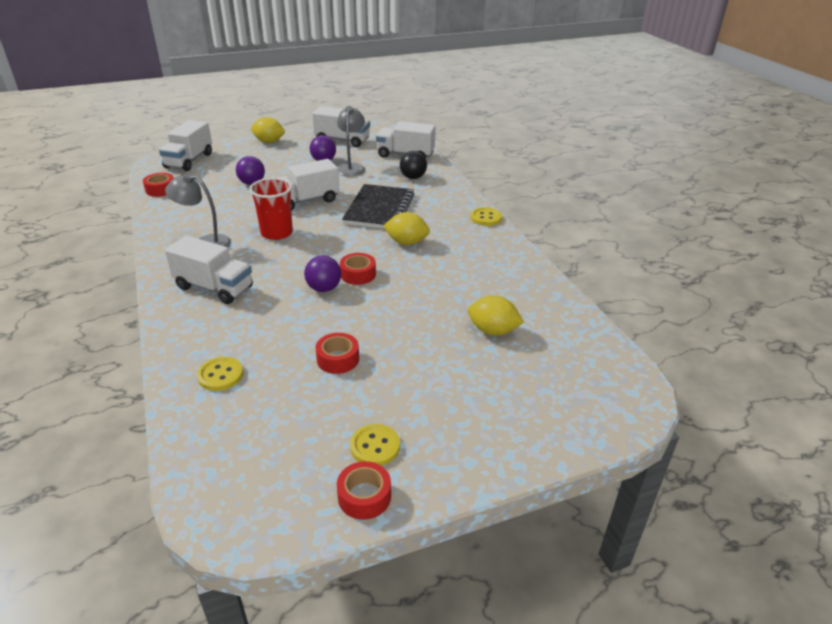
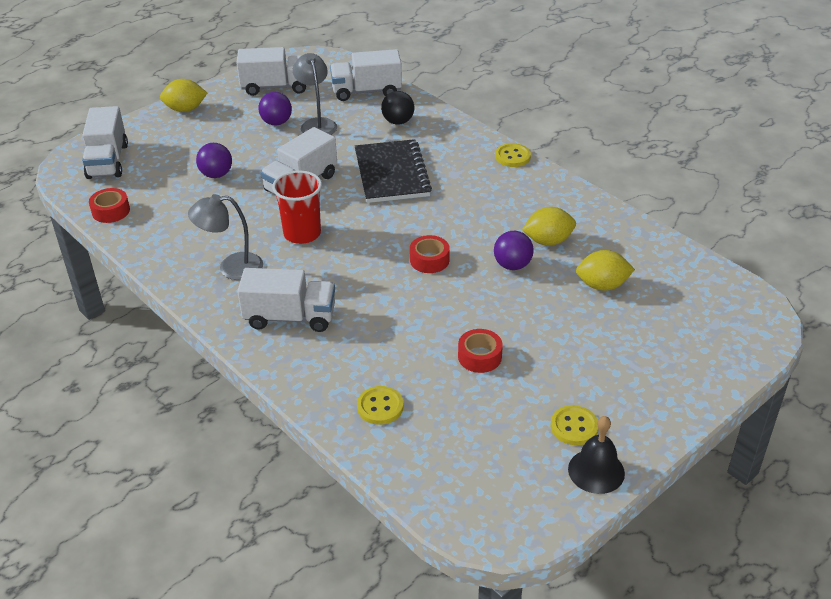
camera: 20 degrees left, 5 degrees up
purple ball [304,256,341,292] -> purple ball moved to [494,231,534,270]
red tape [337,461,391,520] -> black bell [568,416,625,494]
yellow lemon [383,212,430,245] -> yellow lemon moved to [522,207,576,246]

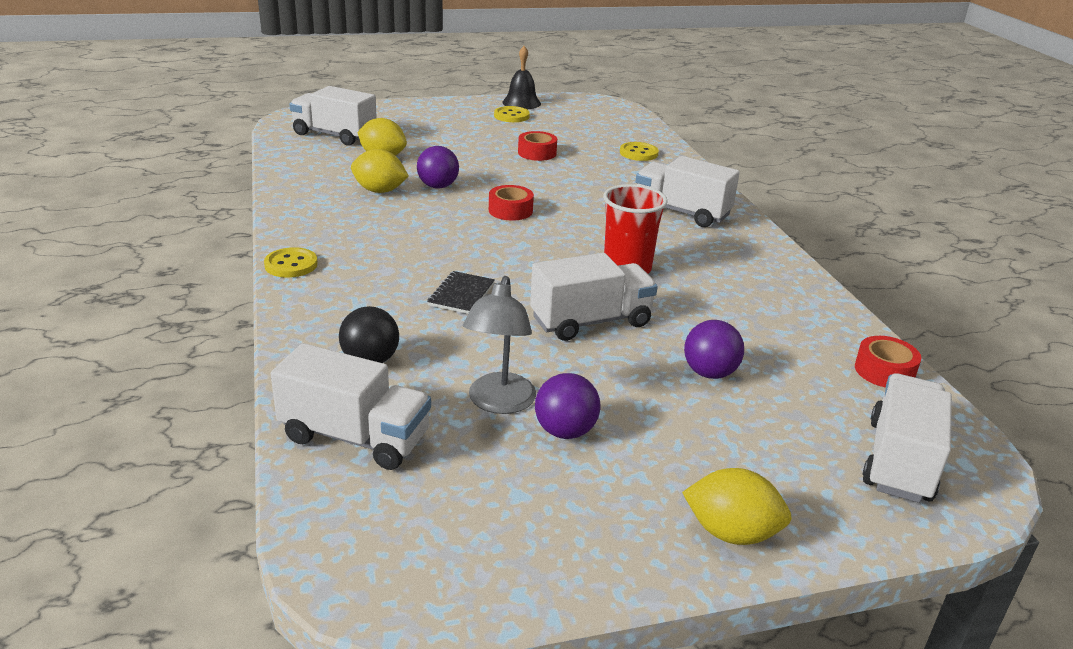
camera: 155 degrees left, 10 degrees down
grey lamp [188,194,263,280] -> none
white truck [236,47,306,96] -> white truck moved to [289,86,377,146]
black notebook [355,139,432,203] -> black notebook [427,271,495,314], size x0.49

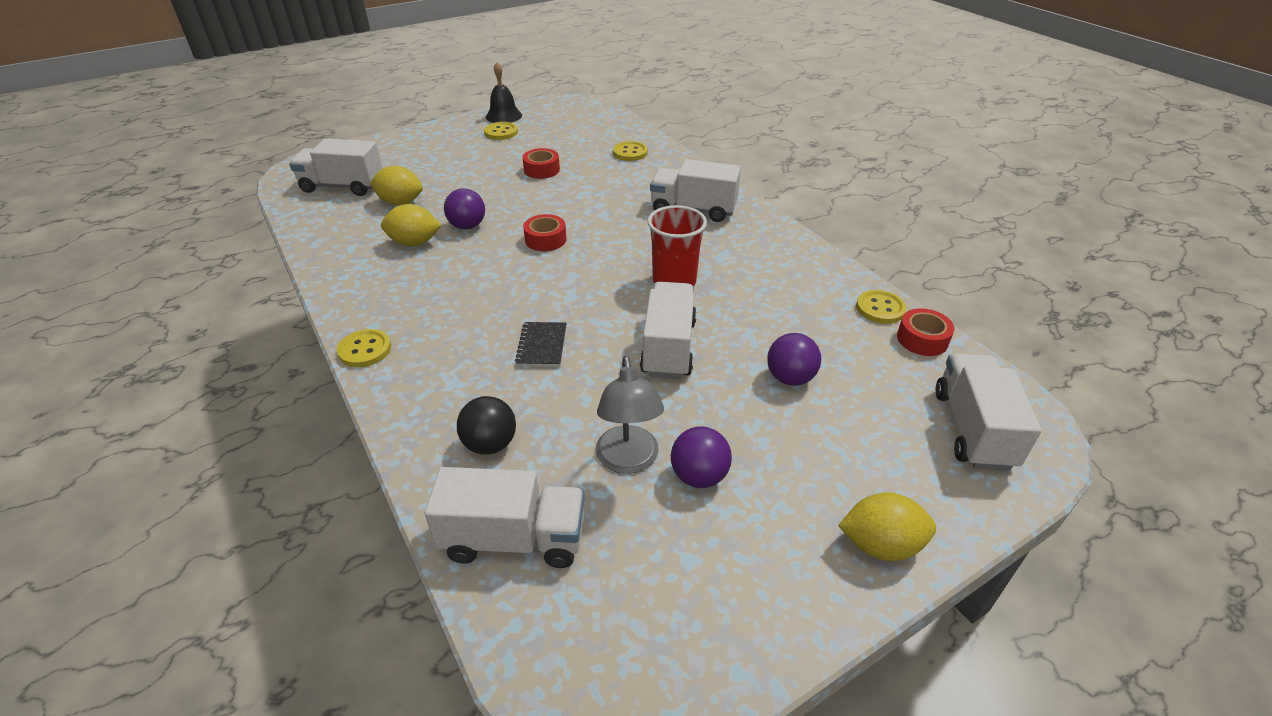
camera: 15 degrees left, 10 degrees up
white truck [530,253,658,341] -> white truck turned 45 degrees counterclockwise [640,282,697,379]
none -> yellow button [856,290,906,324]

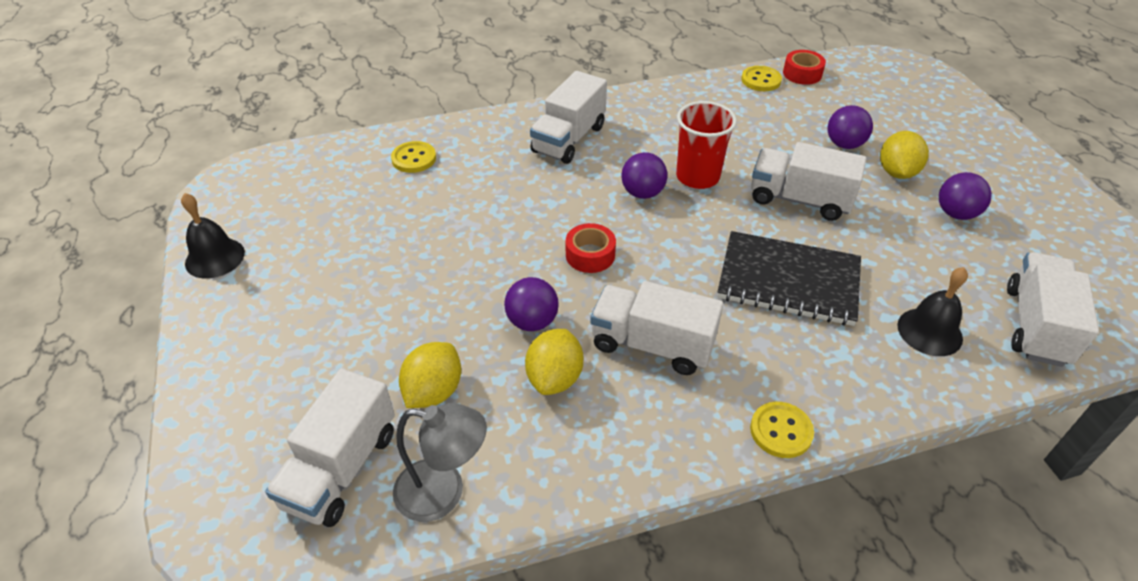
camera: 75 degrees left, 5 degrees up
black ball [457,396,516,455] -> black bell [897,267,968,356]
yellow button [484,122,518,140] -> none
black notebook [515,322,567,367] -> black notebook [717,231,861,326], size x2.04
red tape [522,148,560,179] -> none
grey lamp [596,356,664,474] -> grey lamp moved to [393,403,487,522]
yellow lemon [838,492,936,561] -> yellow lemon moved to [880,131,929,179]
white truck [936,354,1042,471] -> white truck moved to [590,281,724,375]
none -> purple ball [621,152,668,199]

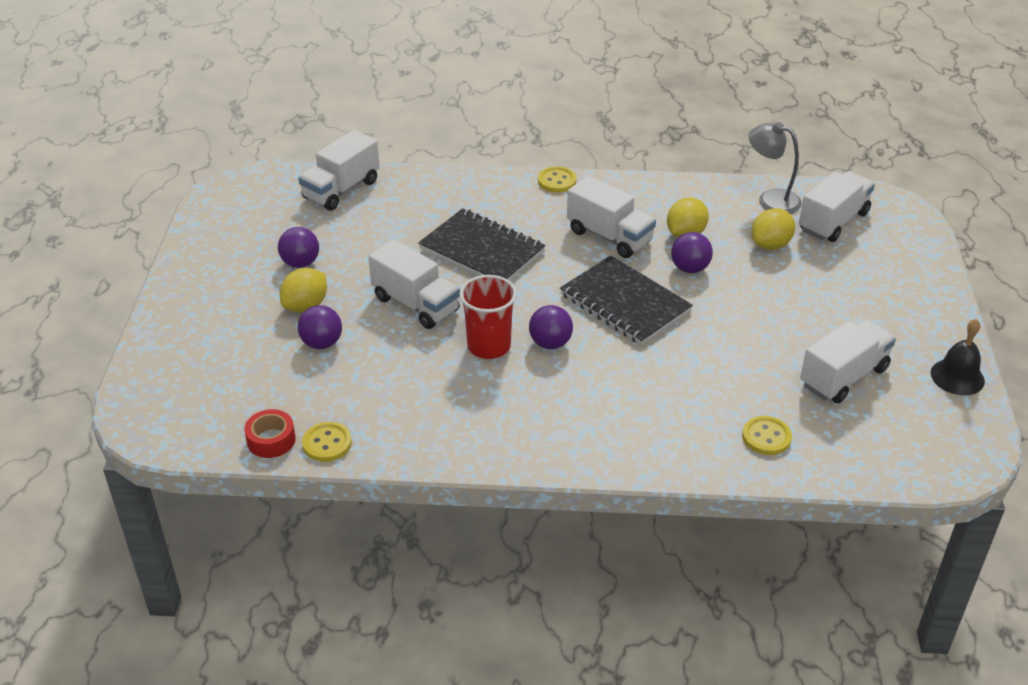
camera: 160 degrees left, 5 degrees down
white truck [530,71,607,164] -> white truck moved to [800,320,896,403]
red tape [566,223,616,273] -> black notebook [560,255,693,345]
black bell [897,267,968,356] -> none

